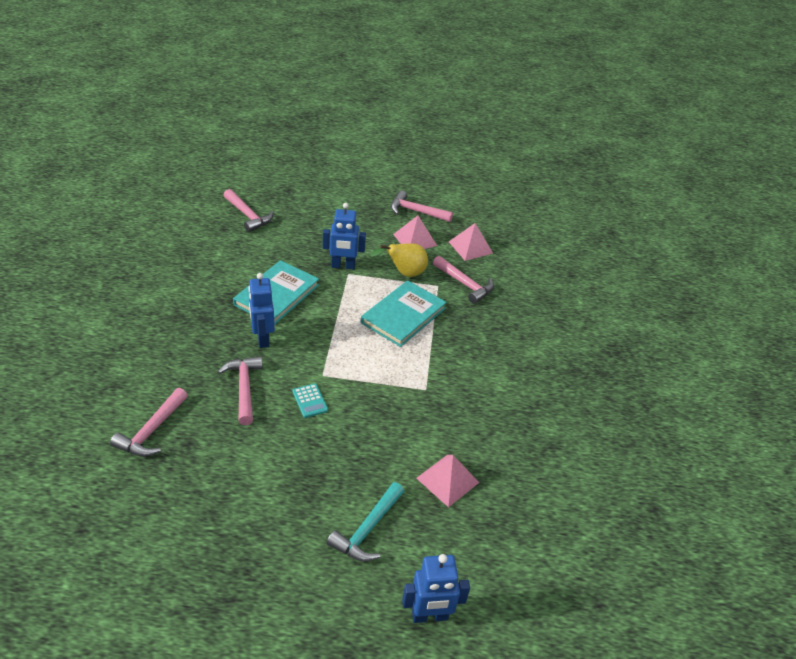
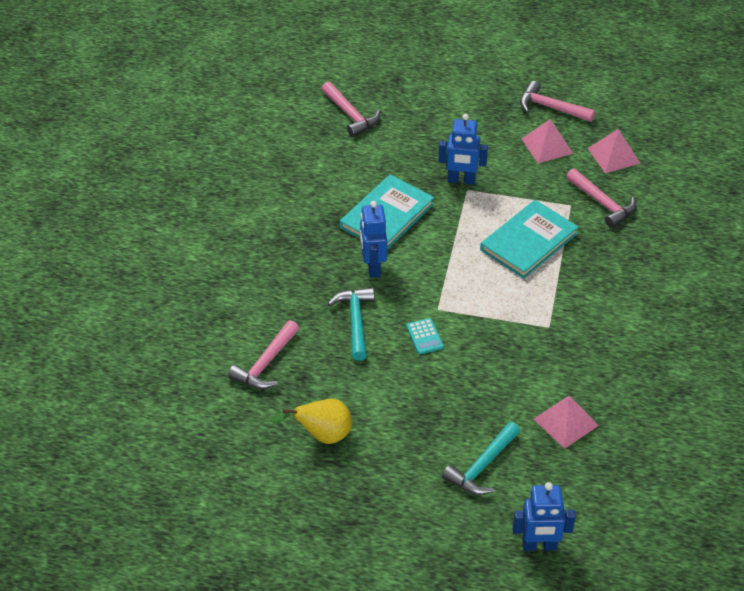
camera: 10 degrees right, 5 degrees up
pink hammer [218,356,263,425] -> turquoise hammer [328,288,374,361]
yellow pear [370,243,428,277] -> yellow pear moved to [271,399,352,444]

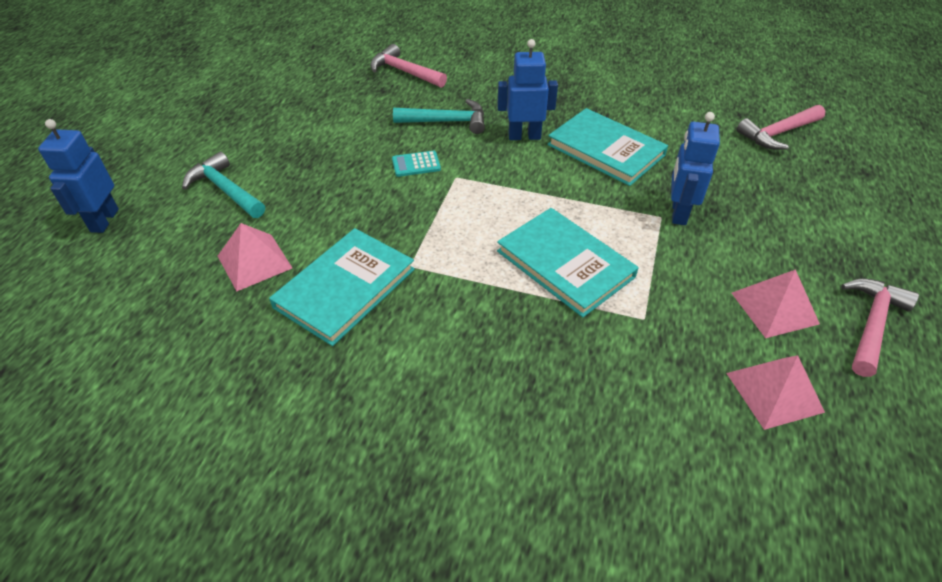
camera: 95 degrees right, 0 degrees up
yellow pear [271,399,352,444] -> none
pink hammer [566,168,636,228] -> none
none -> turquoise book [269,228,415,346]

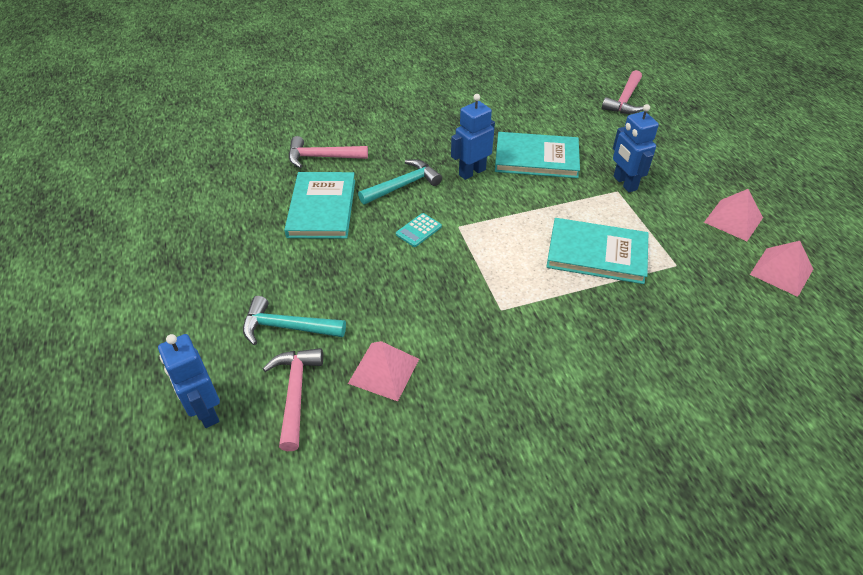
camera: 35 degrees left, 0 degrees up
turquoise book [269,228,415,346] -> turquoise book moved to [284,172,355,239]
pink hammer [842,278,919,377] -> pink hammer moved to [263,348,323,451]

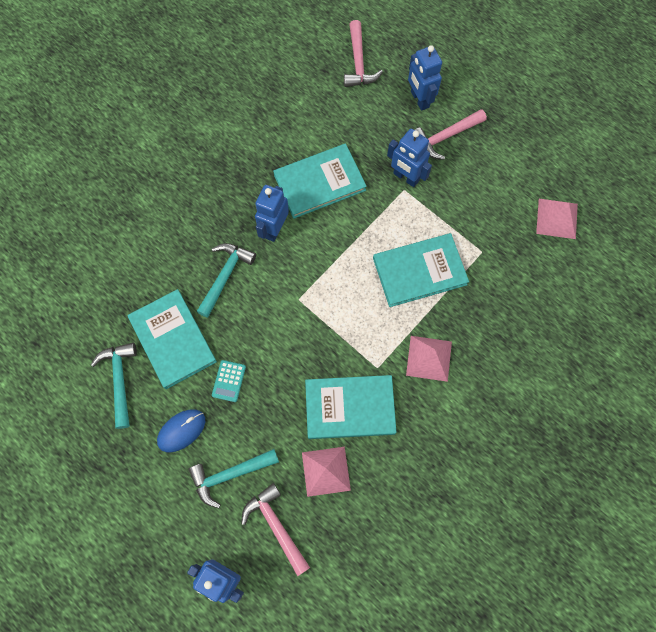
camera: 30 degrees left, 25 degrees up
pink hammer [289,136,368,168] -> pink hammer moved to [415,109,487,160]
turquoise calculator [396,213,442,247] -> turquoise calculator moved to [212,360,246,402]
pink pyramid [704,189,763,241] -> pink pyramid moved to [406,336,452,382]
none -> turquoise hammer [91,343,137,429]
none -> blue mouse [157,410,205,452]
none -> turquoise book [305,375,396,439]
none -> blue robot [408,45,442,111]

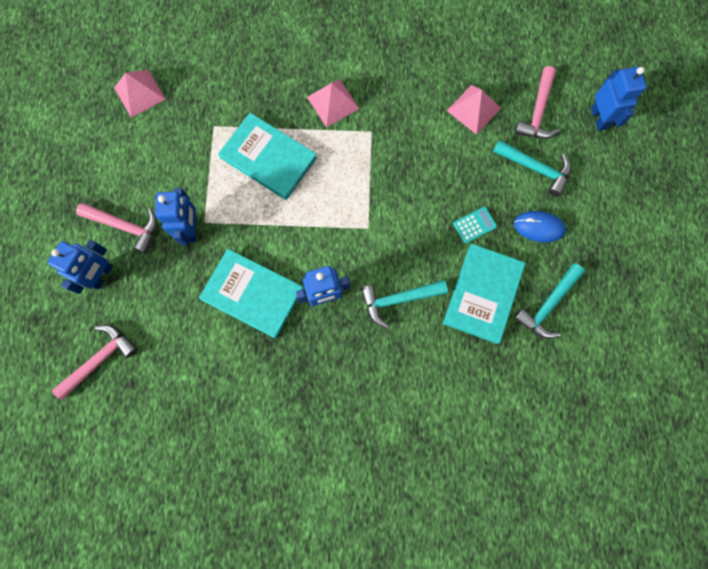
camera: 130 degrees left, 5 degrees up
turquoise book [305,375,396,439] -> none

